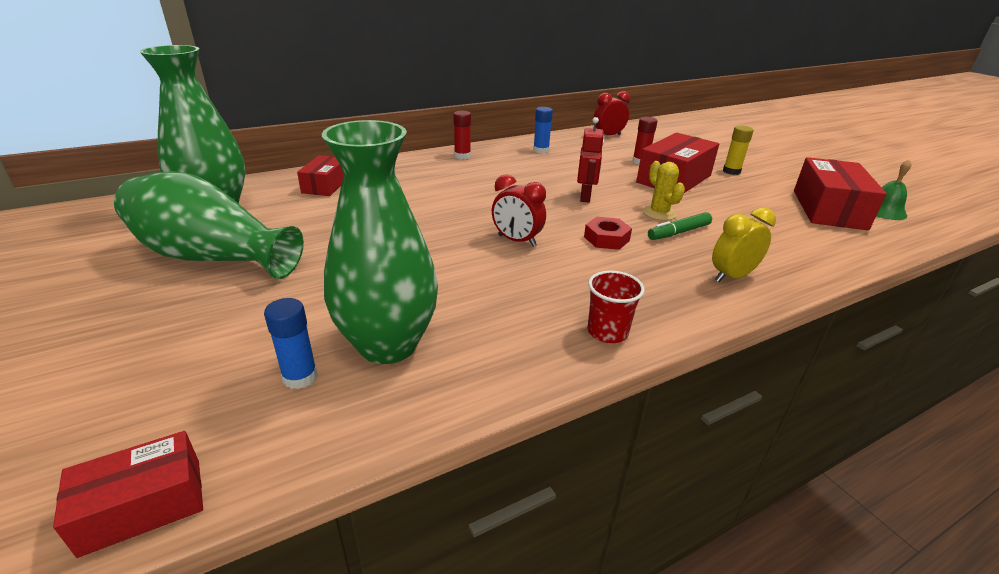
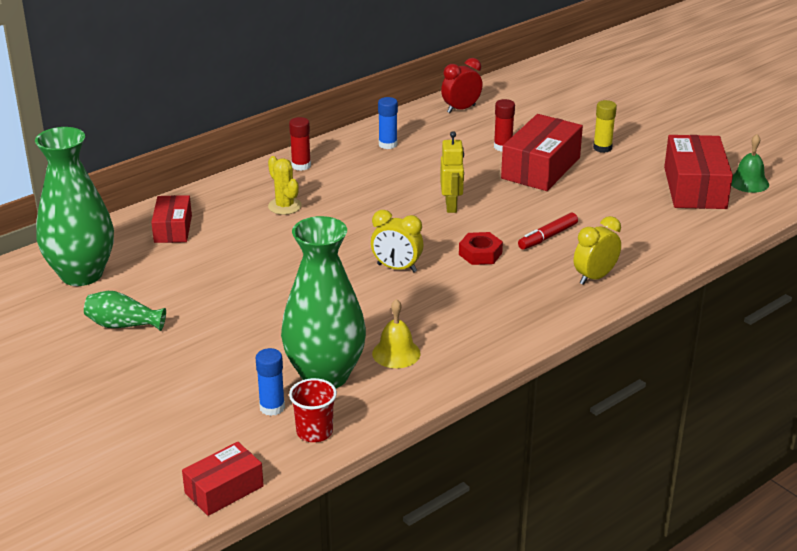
camera: 10 degrees left, 0 degrees up
green vase [114,171,304,280] -> green vase [84,291,166,331], size x0.48
red clock [492,174,546,247] -> yellow clock [371,210,423,272]
red robot [577,117,604,202] -> yellow robot [440,131,464,213]
red cup [587,271,645,343] -> red cup moved to [289,378,337,442]
yellow cactus [643,161,685,220] -> yellow cactus moved to [268,156,302,215]
green marker [648,212,712,240] -> red marker [518,213,578,250]
none -> yellow bell [372,299,421,368]

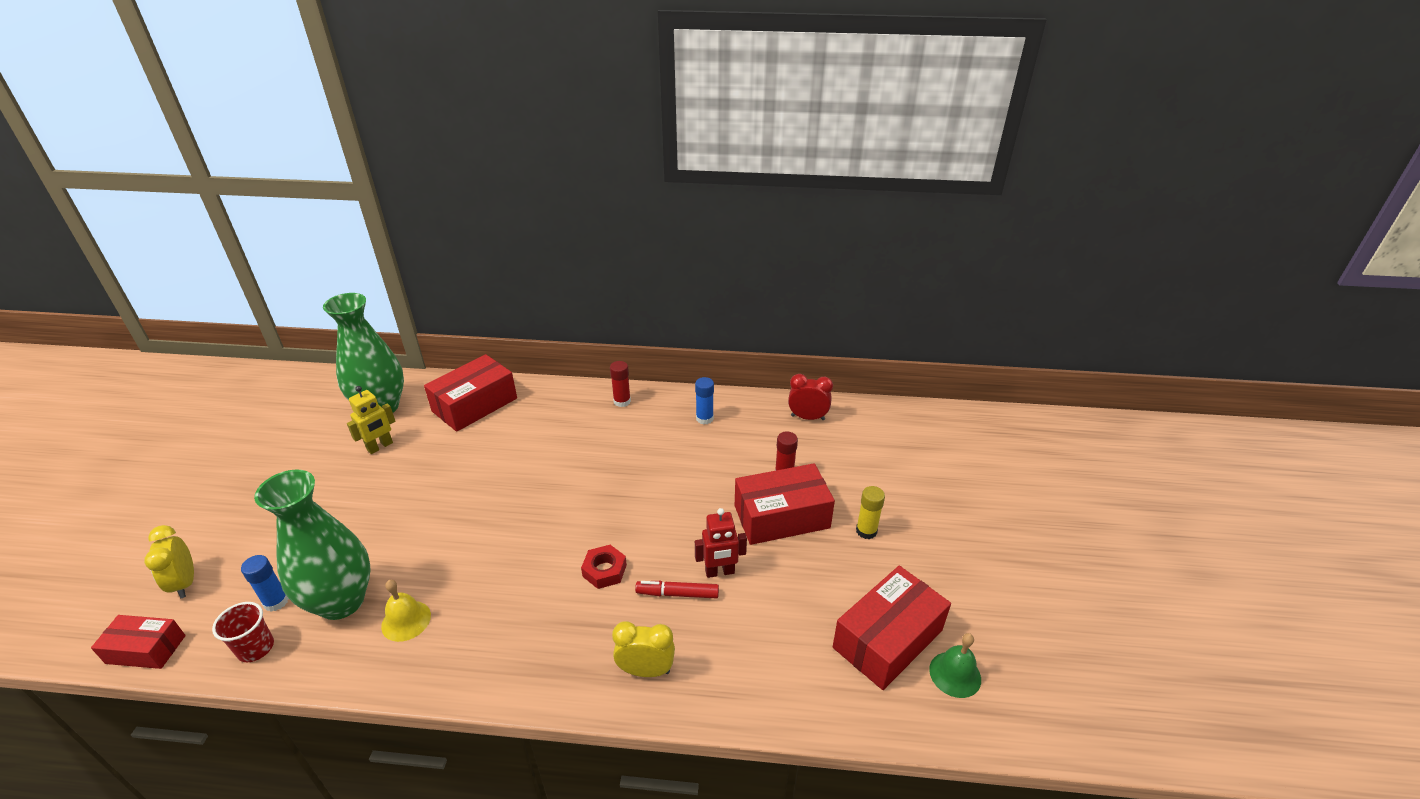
camera: 45 degrees right, 5 degrees up
green vase [84,291,166,331] -> none
red box [151,195,192,243] -> red box [424,354,517,432], size x1.67
yellow cactus [268,156,302,215] -> none
yellow clock [371,210,423,272] -> yellow clock moved to [144,525,194,598]
yellow robot [440,131,464,213] -> yellow robot moved to [347,386,395,454]
none -> red robot [695,508,747,578]

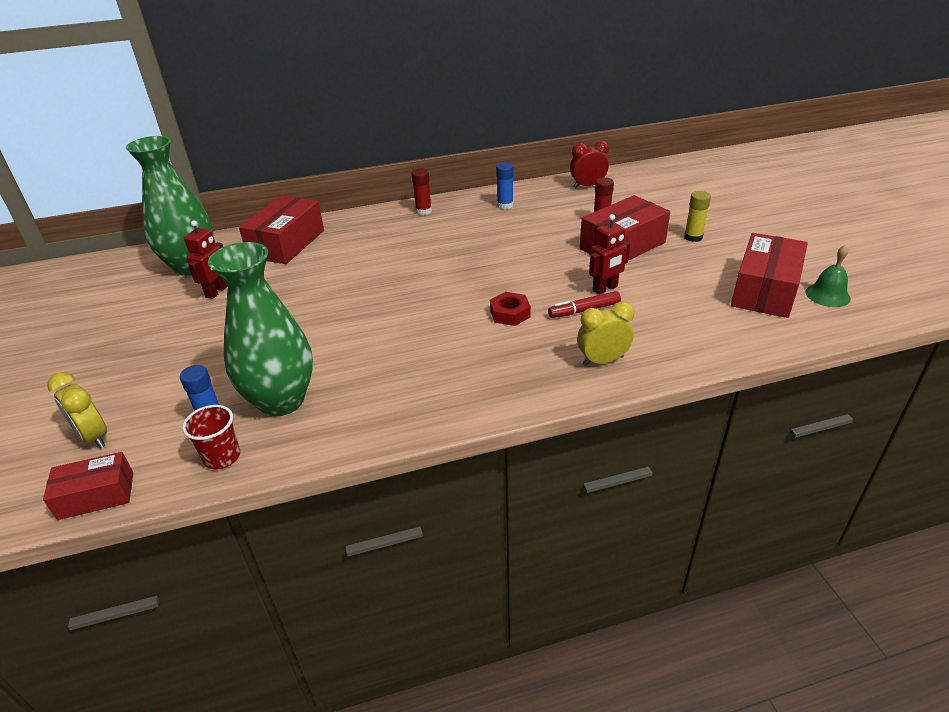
camera: 20 degrees left, 0 degrees up
yellow robot [347,386,395,454] -> red robot [184,221,227,299]
yellow bell [381,580,431,642] -> none

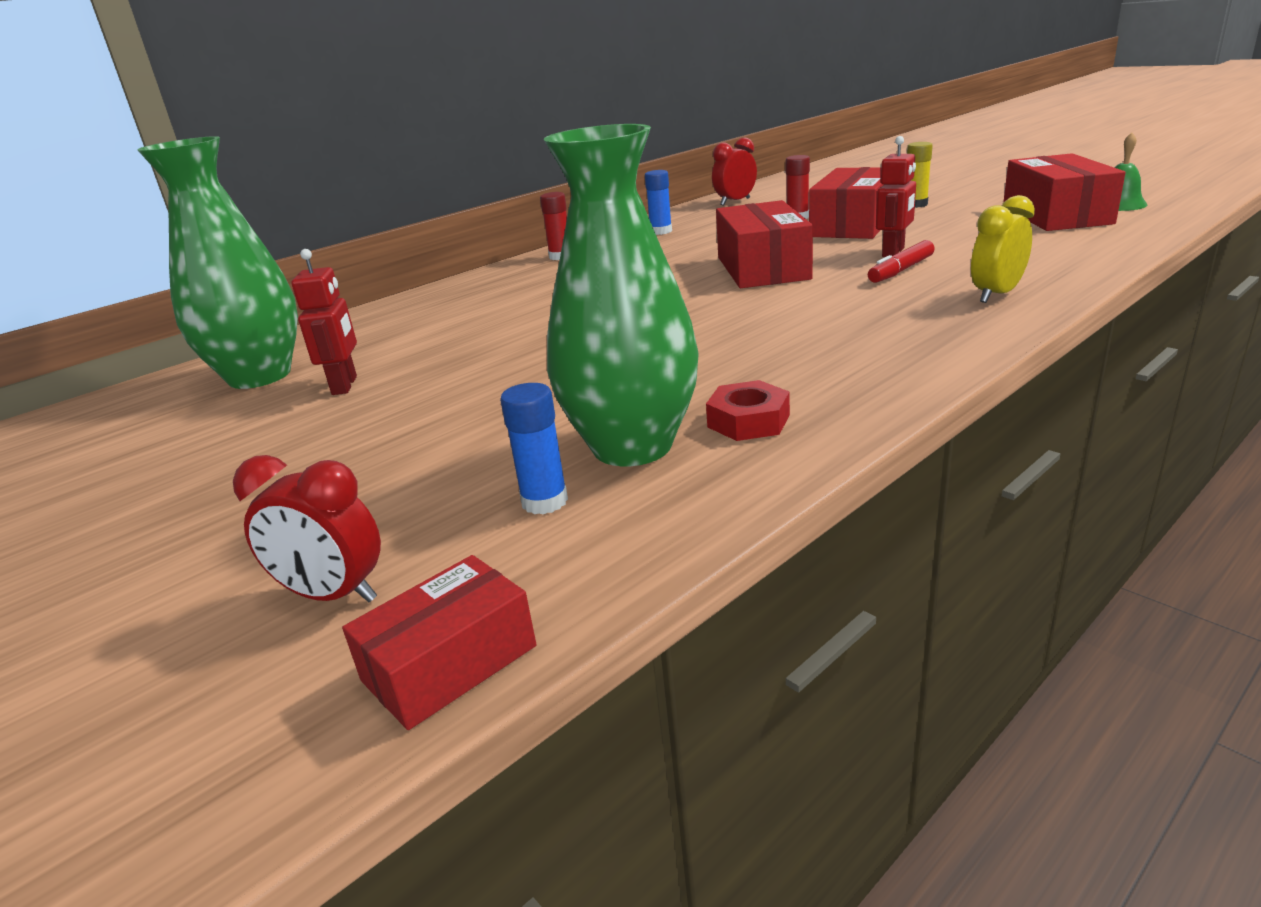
camera: 25 degrees left, 10 degrees down
yellow clock [47,372,107,448] -> red clock [233,455,381,602]
red cup [182,405,240,470] -> none
red box [239,195,324,264] -> red box moved to [716,200,813,288]
red nut [490,292,531,326] -> red nut moved to [706,380,790,441]

